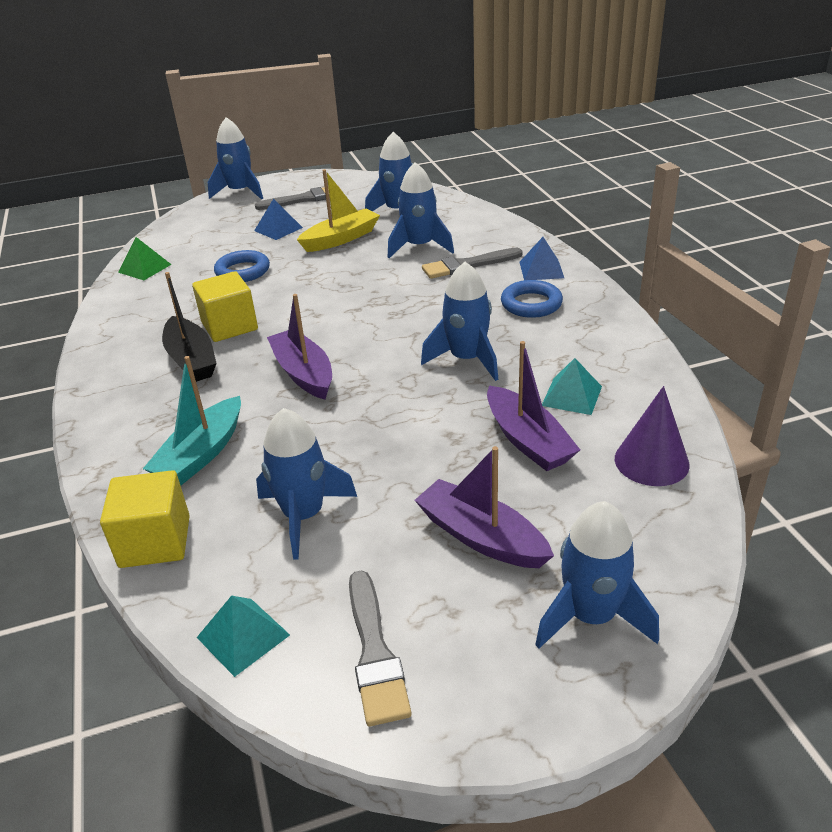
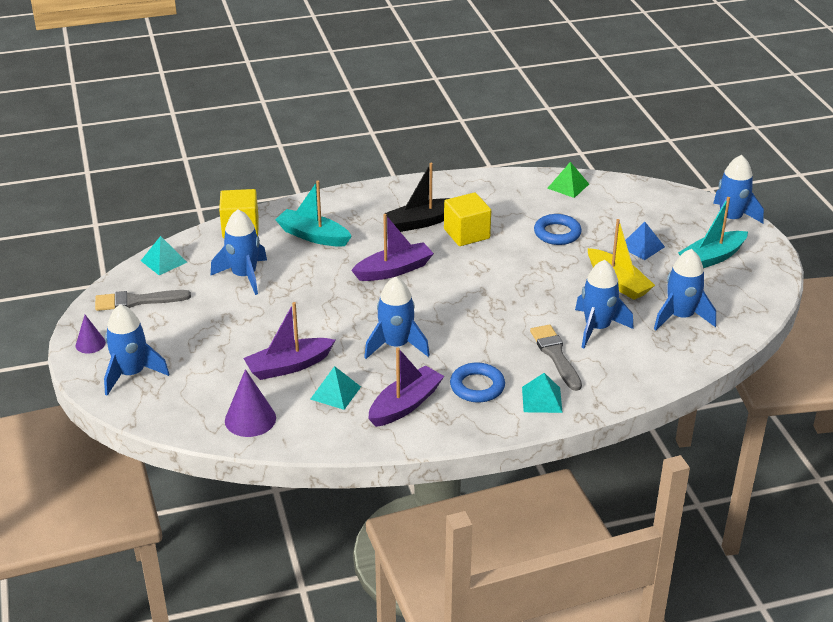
camera: 90 degrees right, 0 degrees up
grey brush [255,186,343,210] -> turquoise boat [678,197,748,268]
purple boat [414,446,554,568] -> purple boat moved to [368,347,444,427]
blue pyramid [519,237,564,280] -> turquoise pyramid [522,373,563,413]
none -> purple cone [76,315,106,353]

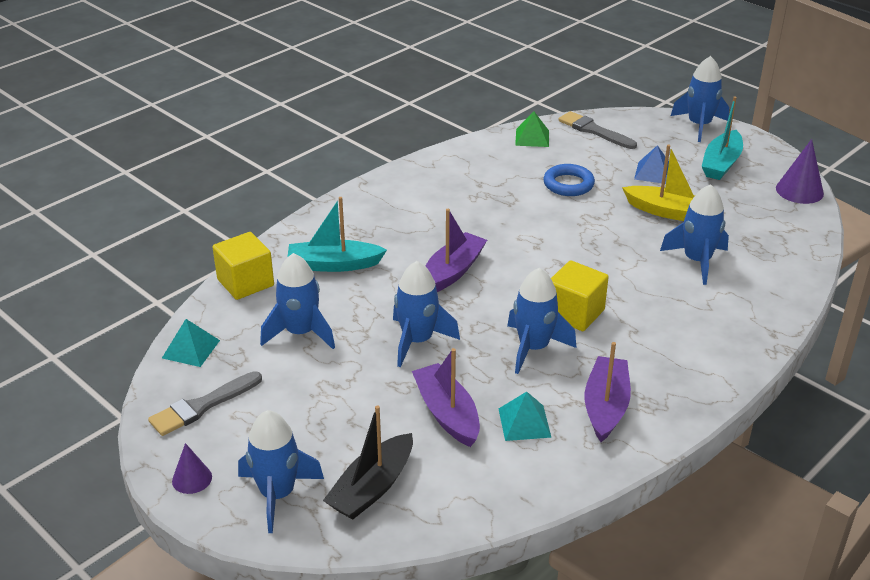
camera: 30 degrees left, 0 degrees up
purple cone [225,369,276,437] -> purple cone moved to [776,139,824,204]
purple boat [243,302,335,380] -> purple boat turned 120 degrees clockwise [412,348,480,447]
black boat [385,163,450,232] -> black boat moved to [323,405,413,520]
yellow cube [444,192,491,246] -> yellow cube moved to [551,260,609,331]
blue ring [450,363,505,402] -> none
turquoise pyramid [522,373,563,413] -> none
grey brush [530,325,582,391] -> grey brush moved to [558,111,637,149]
blue rocket [654,249,716,330] -> blue rocket moved to [393,261,460,367]

